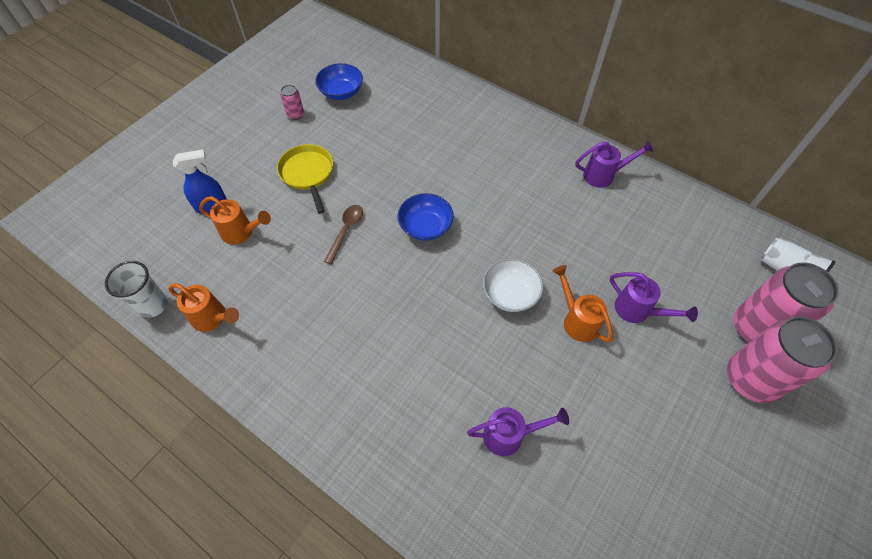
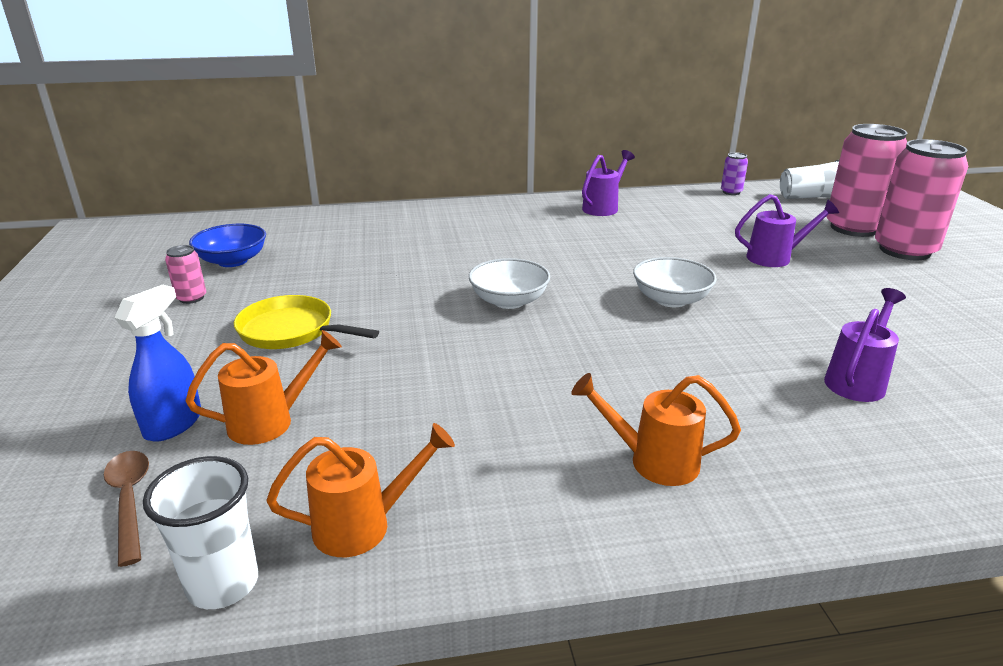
camera: 45 degrees left, 30 degrees down
brown spoon [324,205,363,264] -> brown spoon moved to [103,451,149,567]
blue bowl [398,193,454,241] -> white bowl [469,258,550,309]
orange watering can [553,265,613,342] -> orange watering can moved to [571,373,741,486]
none -> purple can [721,152,748,195]

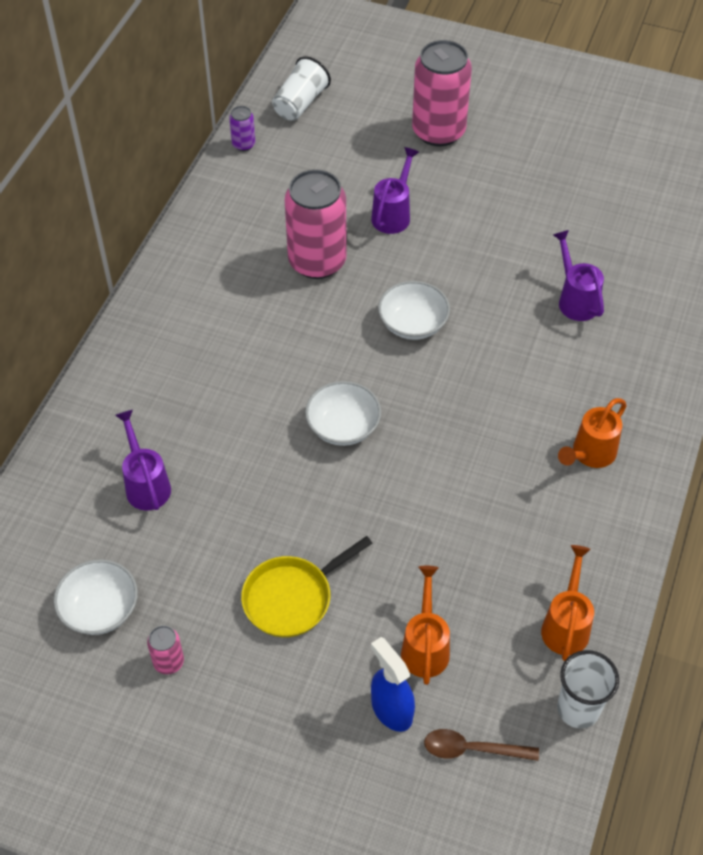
camera: 60 degrees left, 25 degrees up
blue bowl [189,224,266,267] -> white bowl [54,559,138,635]
purple watering can [582,150,635,216] -> purple watering can moved to [115,410,171,511]
pink can [826,124,907,237] -> pink can moved to [285,169,347,279]

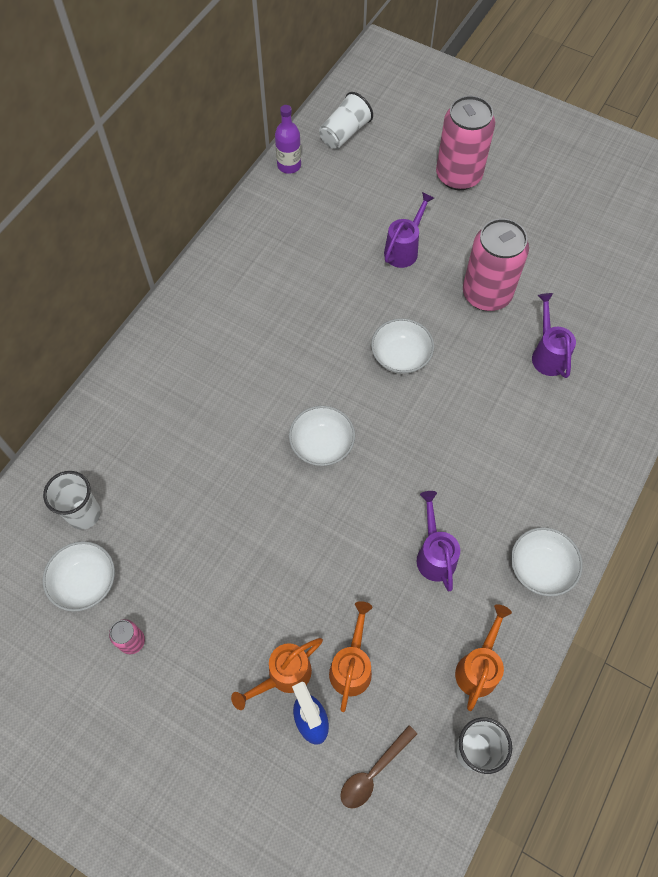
camera: 10 degrees right, 10 degrees up
purple watering can [115,410,171,511] -> purple watering can moved to [416,491,460,591]
purple can [229,106,255,151] -> purple bottle [275,105,301,174]
yellow pan [241,536,372,638] -> none
pink can [285,169,347,279] -> pink can moved to [463,218,529,311]
brown spoon [424,729,539,761] -> brown spoon turned 60 degrees counterclockwise [341,725,417,809]
orange watering can [558,398,627,468] -> orange watering can moved to [231,638,323,710]
none -> white cup [43,471,101,530]
none -> white bowl [511,527,583,596]

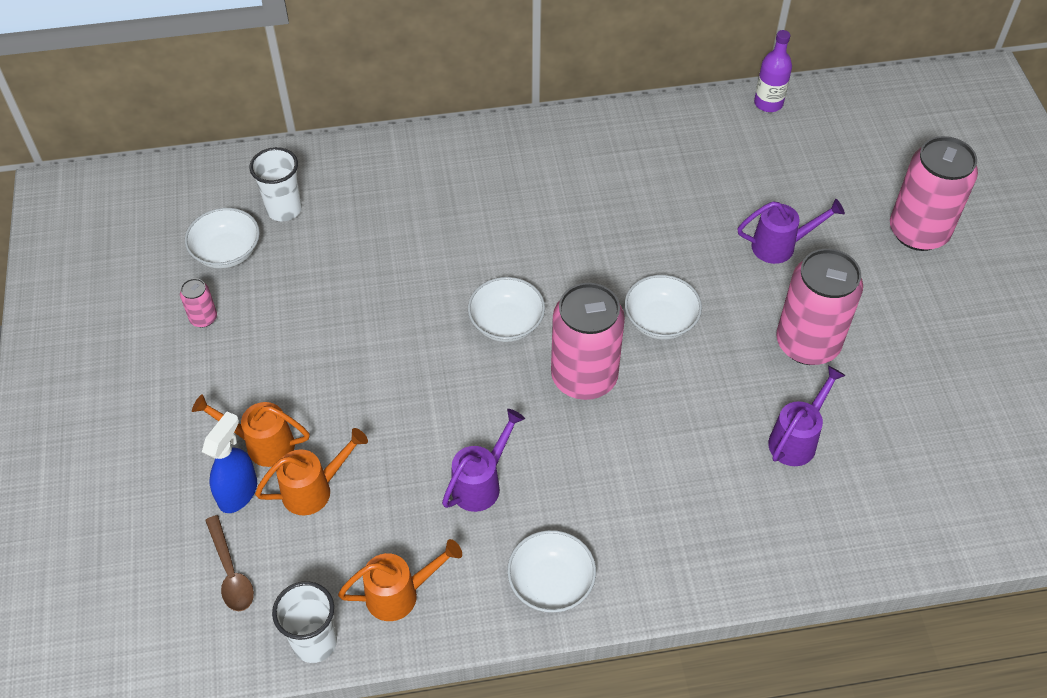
camera: 50 degrees right, 10 degrees down
white cup [319,92,373,149] -> none
brown spoon [341,725,417,809] -> brown spoon turned 120 degrees counterclockwise [205,515,254,611]
none -> pink can [551,283,625,400]

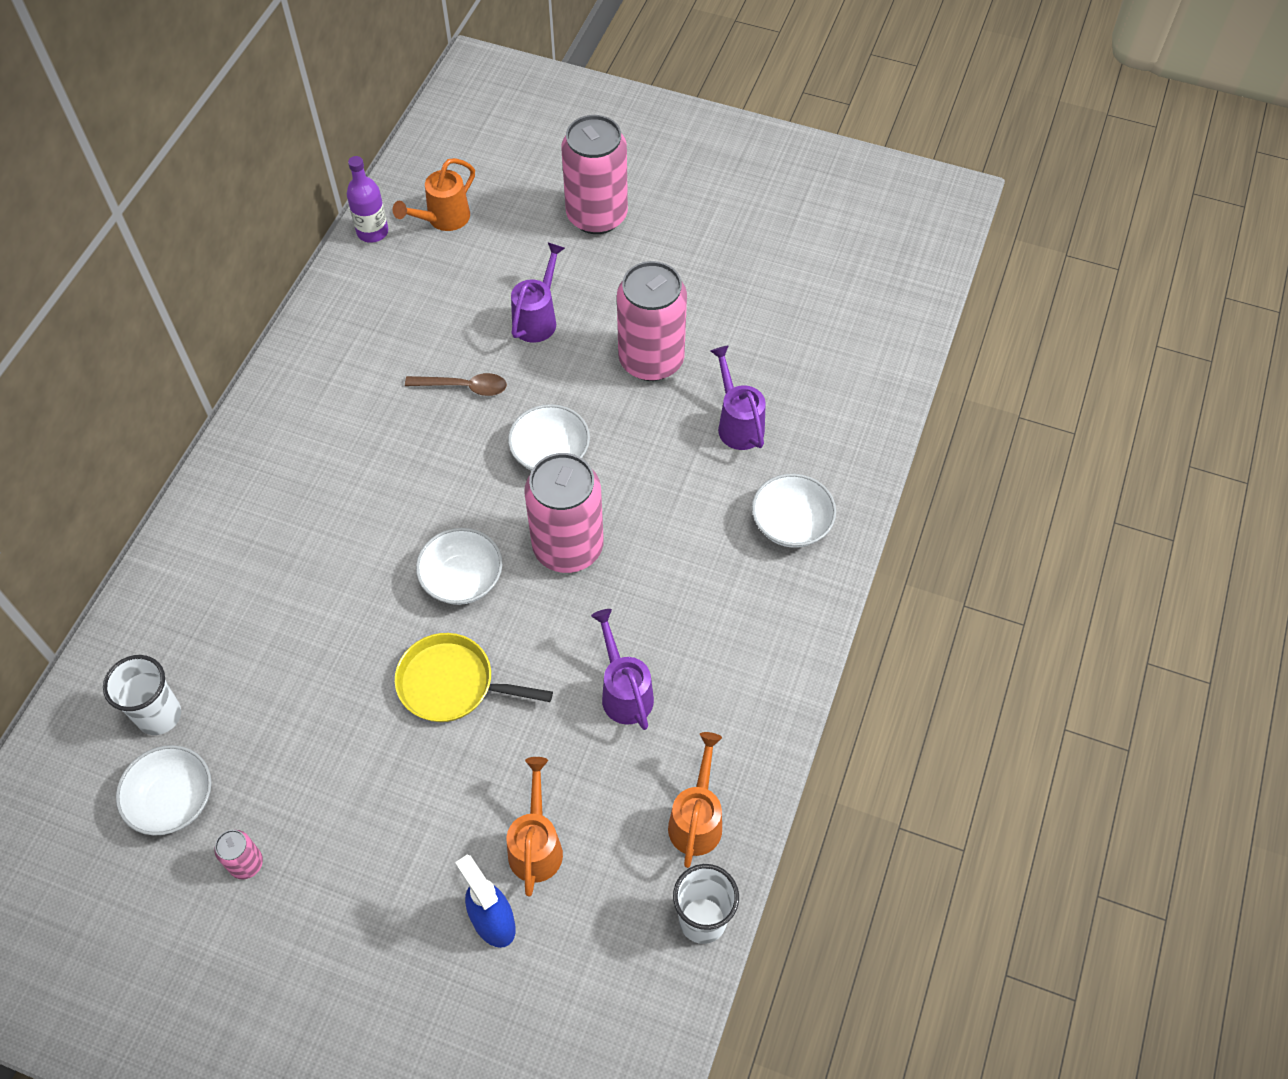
camera: 60 degrees left, 5 degrees up
orange watering can [192,394,310,467] -> orange watering can moved to [393,158,475,231]
brown spoon [205,515,254,611] -> brown spoon moved to [405,373,507,396]
white bowl [507,530,596,613] -> white bowl moved to [752,474,836,548]
none -> yellow pan [395,633,553,722]

